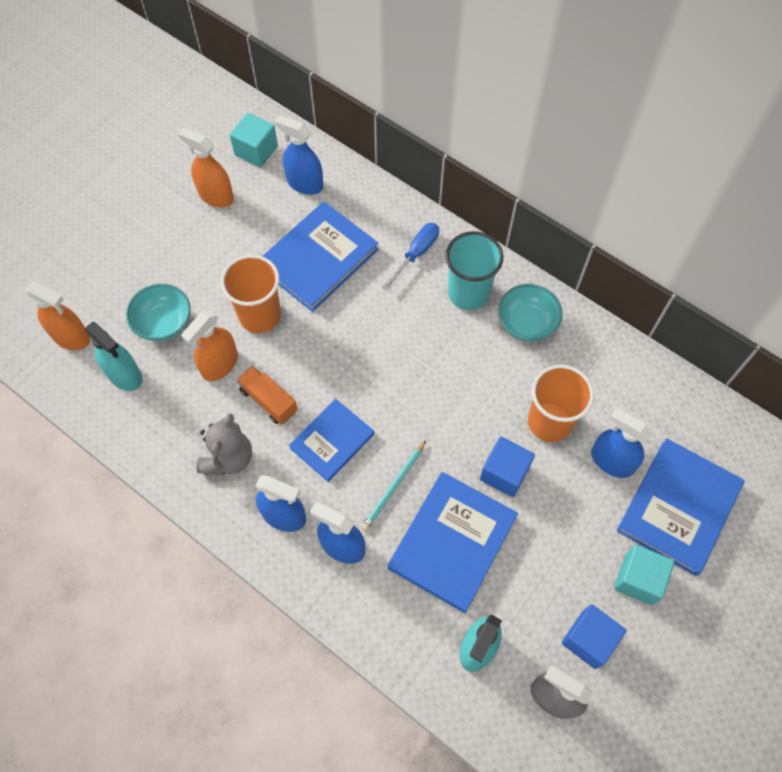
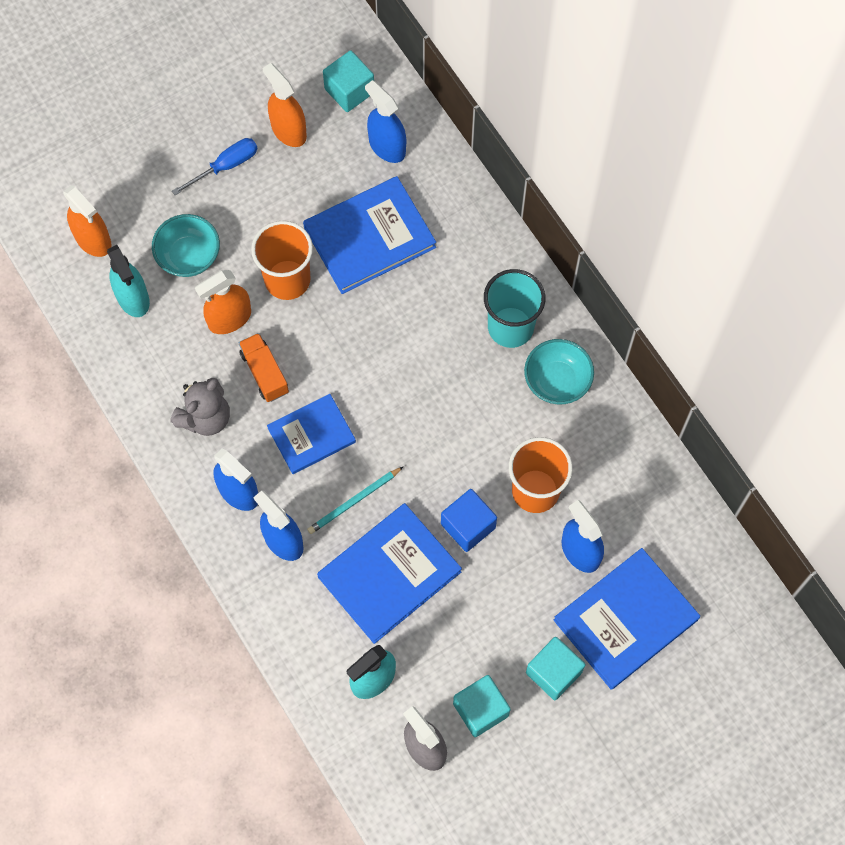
camera: 20 degrees right, 5 degrees up
blue screwdriver [382,223,439,290] -> blue screwdriver moved to [172,138,258,195]
blue cube [562,604,626,669] -> turquoise cube [453,675,511,737]

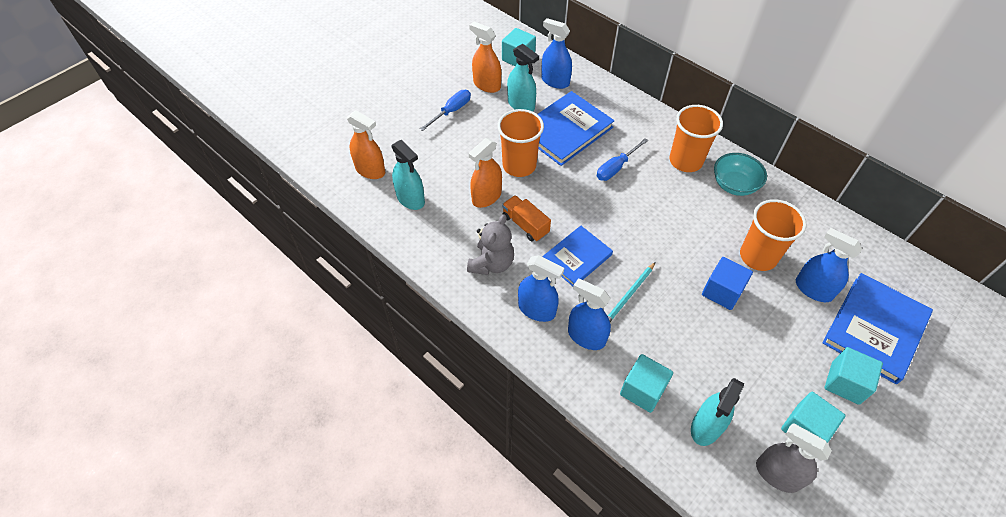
camera: 15 degrees left, 15 degrees down
turquoise bowl [152,214,220,277] -> none
blue book [317,503,462,644] -> none
turquoise cup [484,269,545,348] -> orange cup [669,105,723,172]
none -> turquoise spray bottle [507,44,539,112]
none -> blue screwdriver [597,138,648,181]
none -> turquoise cube [620,354,673,413]

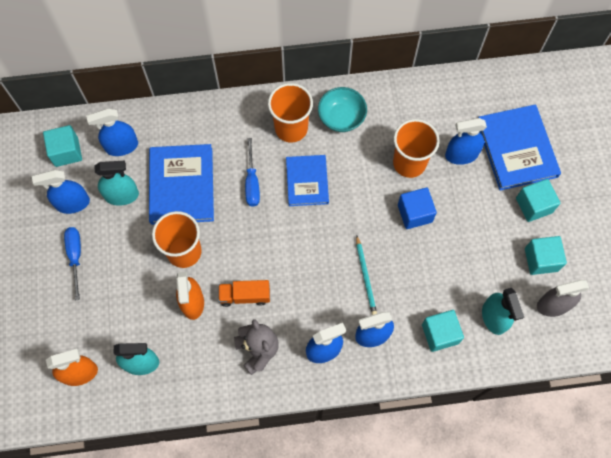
camera: 50 degrees left, 15 degrees up
orange spray bottle [469,22,501,93] -> blue spray bottle [32,170,90,214]
blue book [542,226,613,286] -> blue book moved to [286,155,329,206]

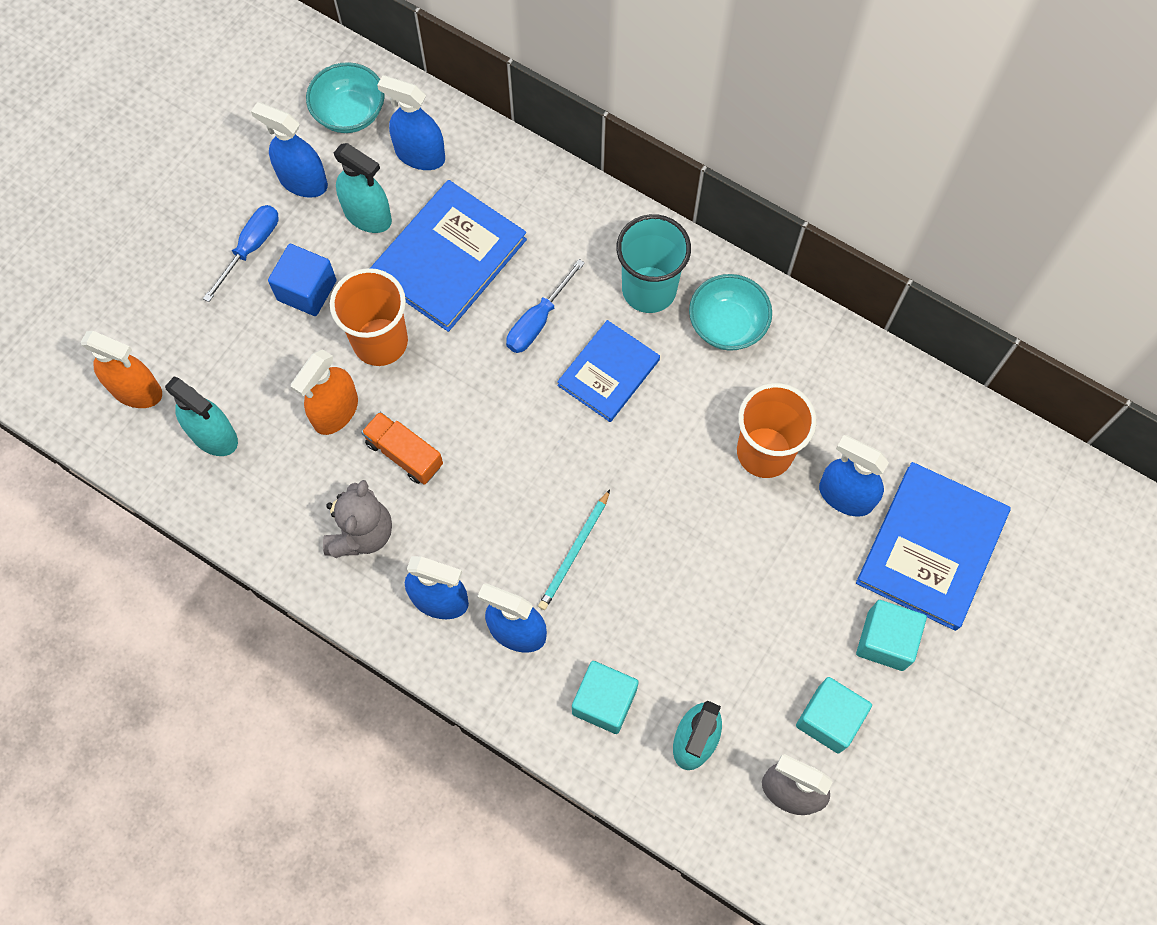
camera: 40 degrees right, 0 degrees up
turquoise cube [43,125,82,167] -> turquoise bowl [306,62,385,133]
orange cup [268,83,313,143] -> turquoise cup [616,214,691,313]
blue cube [398,187,437,229] -> blue cube moved to [268,244,337,316]

